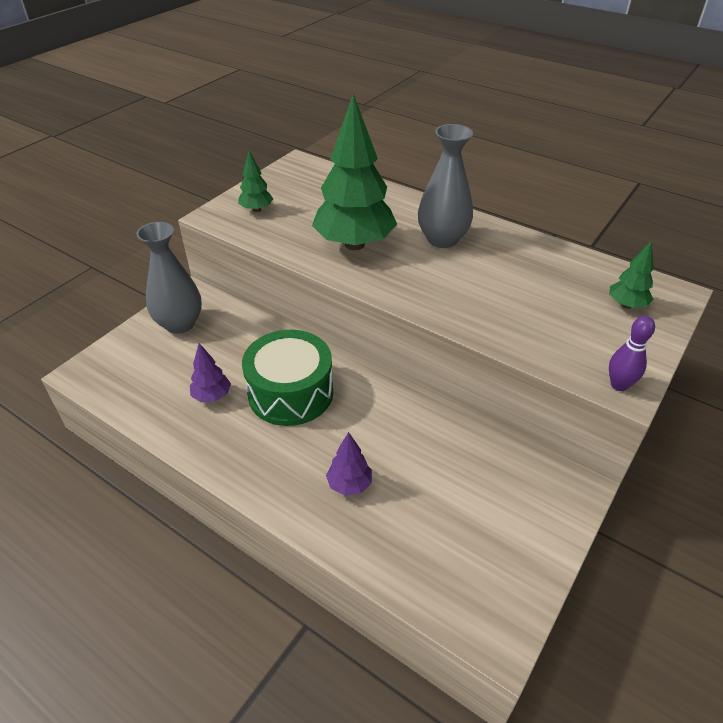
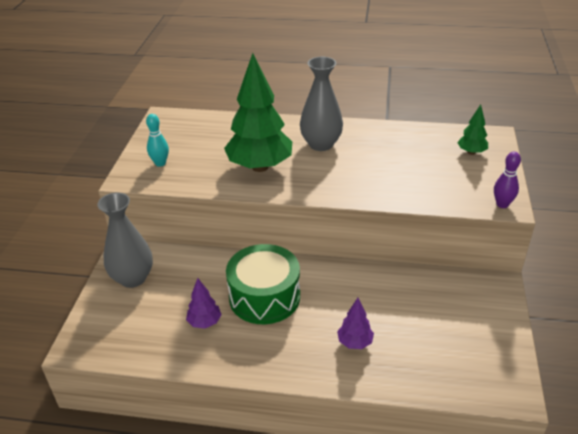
camera: 25 degrees left, 5 degrees down
green tree [238,151,273,212] -> turquoise bowling pin [146,114,169,167]

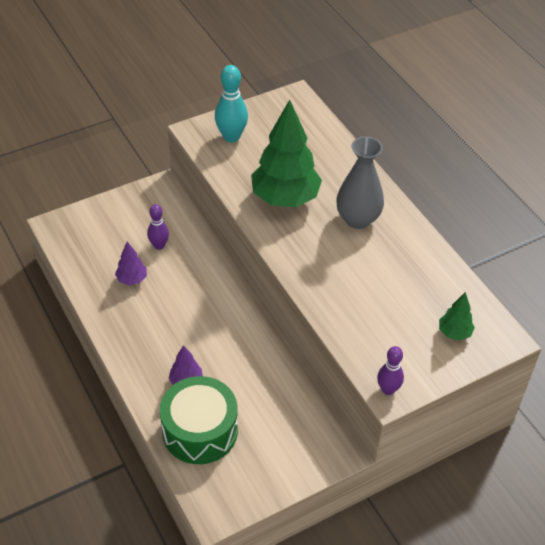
camera: 50 degrees right, 10 degrees up
grey vase [97,192,153,288] -> none
turquoise bowling pin [146,114,169,167] -> turquoise bowling pin [215,65,248,143], size x1.56
green drum [226,244,300,324] -> green drum moved to [160,376,238,464]
none -> purple bowling pin [147,204,169,250]

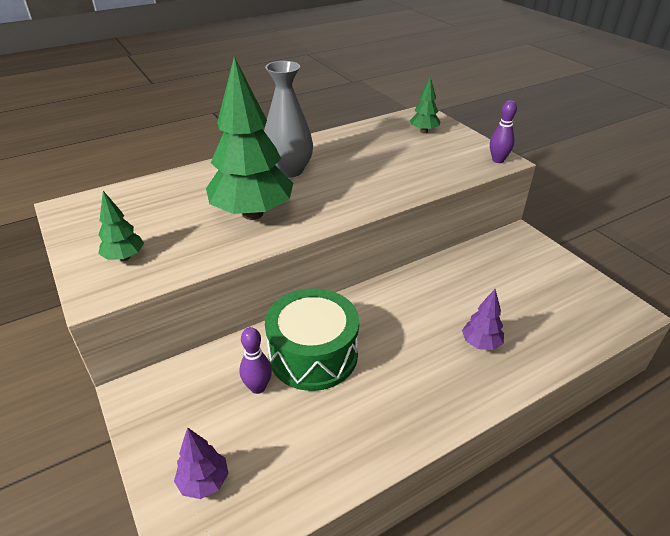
camera: 90 degrees left, 10 degrees down
purple tree [115,242,147,285] -> purple tree moved to [174,427,229,499]
green drum [160,376,238,464] -> green drum moved to [265,288,359,391]
turquoise bowling pin [215,65,248,143] -> green tree [98,191,144,261]

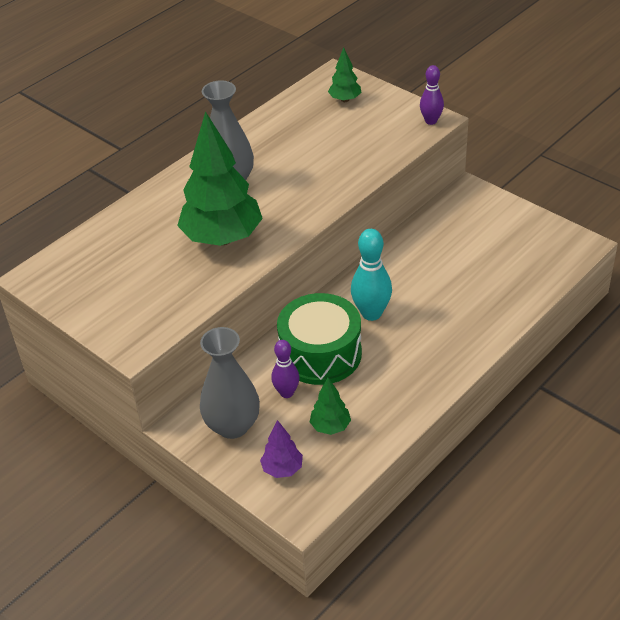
camera: 15 degrees left, 5 degrees up
green tree [98,191,144,261] -> green tree moved to [310,378,351,435]
purple tree [462,289,504,350] -> none
none -> grey vase [200,327,260,439]
none -> turquoise bowling pin [351,229,392,321]

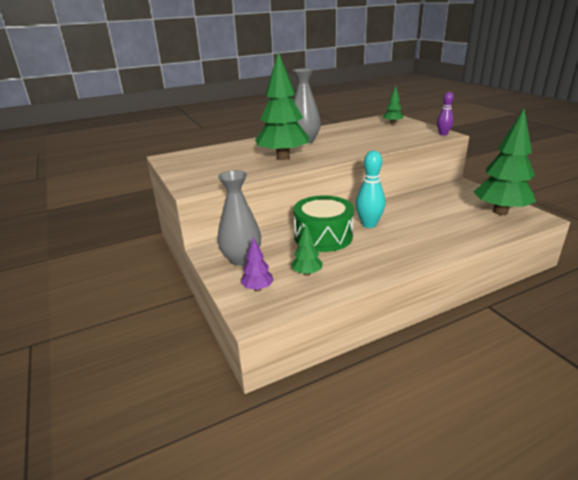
camera: 20 degrees right, 15 degrees down
purple bowling pin [271,340,300,398] -> none
none -> green tree [474,109,536,215]

